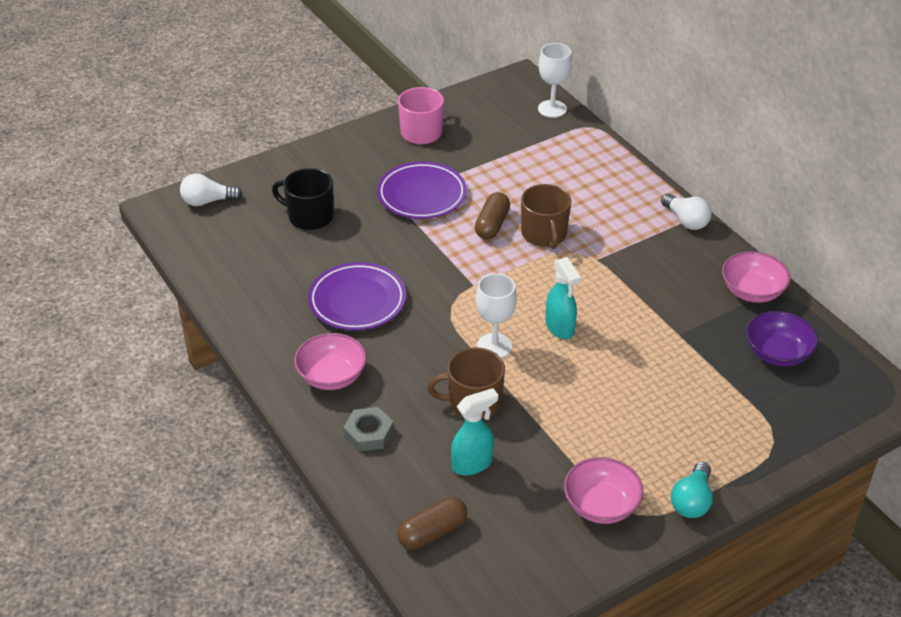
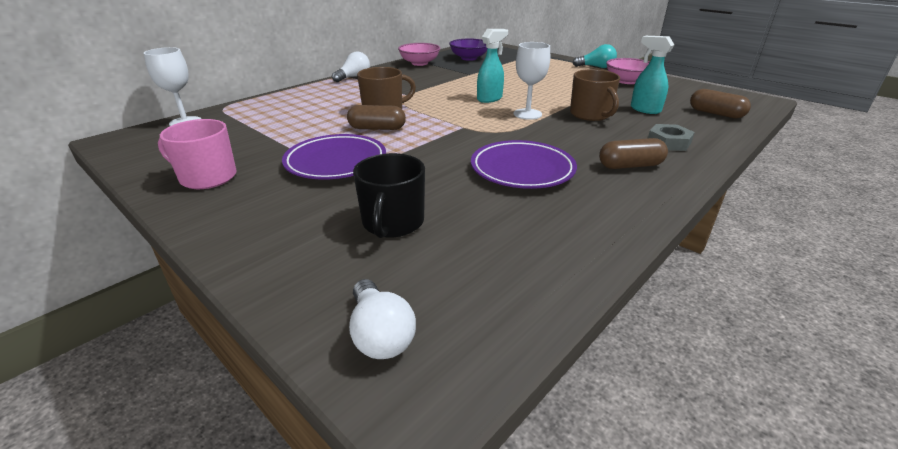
camera: 105 degrees left, 10 degrees down
pink bowl [294,333,366,390] -> brown capsule [599,138,668,169]

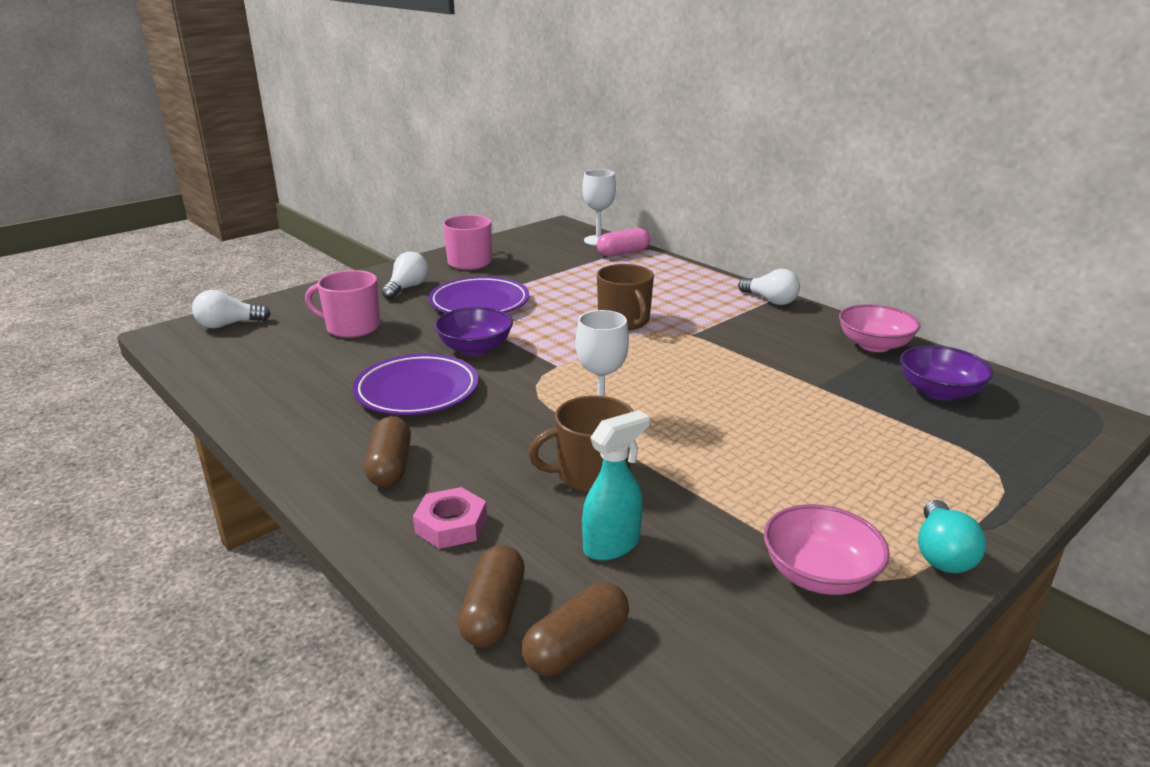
camera: 95 degrees right, 5 degrees down
brown capsule [347,105,406,130] -> brown capsule moved to [458,545,525,647]
black mug [353,153,425,238] -> pink mug [305,270,380,338]
turquoise spray bottle [477,29,508,103] -> none
grey nut [648,124,695,151] -> pink nut [413,487,487,549]
none -> white light bulb [382,252,428,299]
none -> purple bowl [434,307,513,355]
none -> pink capsule [597,228,650,257]

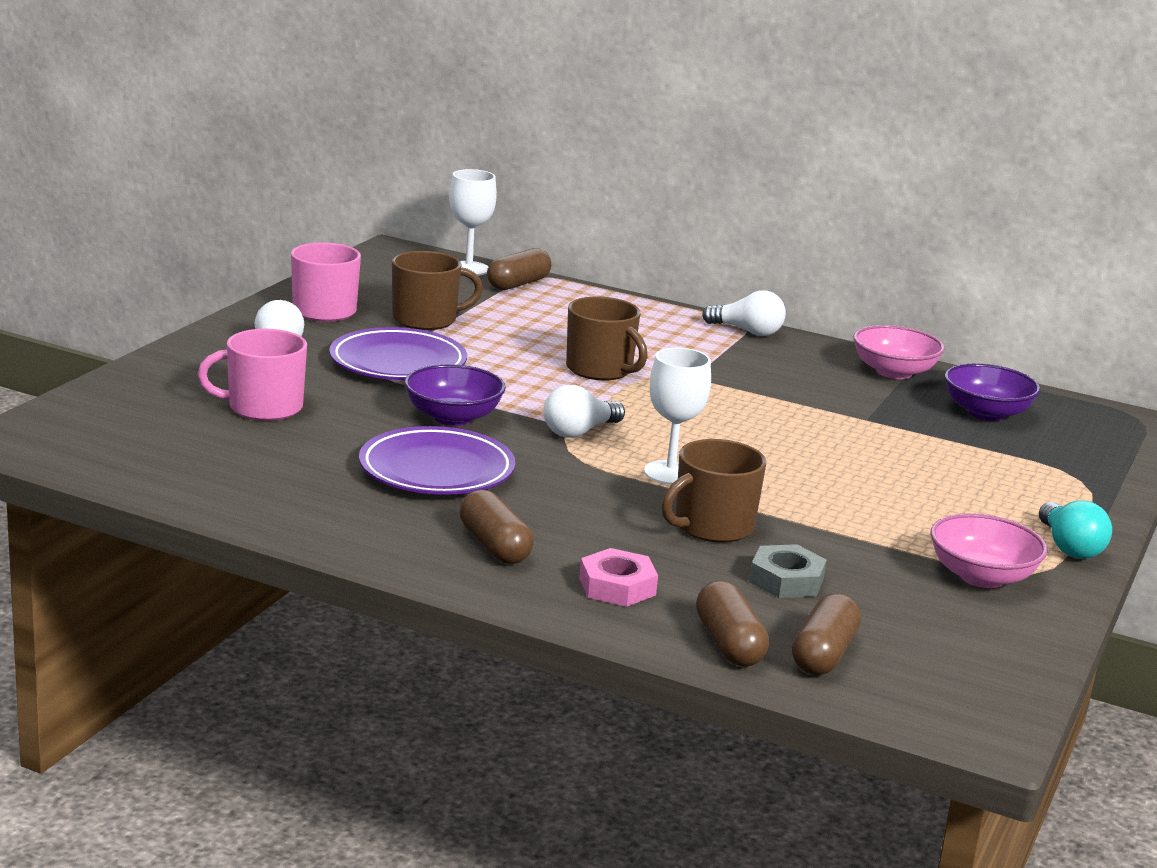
camera: 25 degrees left, 5 degrees down
white light bulb [192,290,271,328] -> white light bulb moved to [544,385,625,438]
turquoise spray bottle [582,410,649,561] -> grey nut [749,544,827,598]
pink capsule [597,228,650,257] -> brown capsule [487,248,551,290]
none -> brown mug [392,251,483,330]

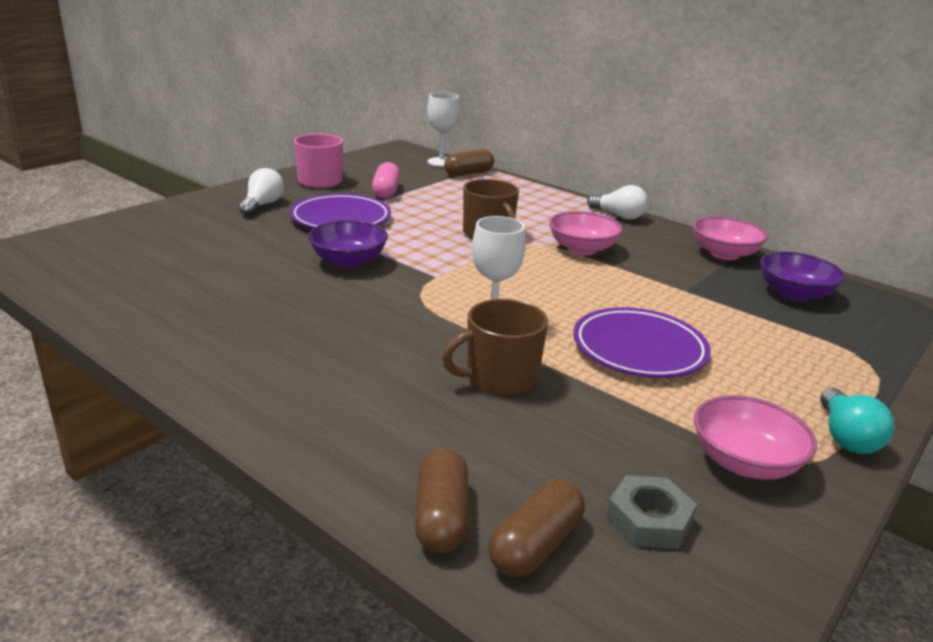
camera: 15 degrees right, 5 degrees up
pink mug [198,329,307,421] -> none
purple plate [359,426,515,495] -> purple plate moved to [573,307,711,378]
brown mug [392,251,483,330] -> pink capsule [372,162,400,199]
brown capsule [460,490,533,564] -> none
white light bulb [544,385,625,438] -> none
pink nut [579,548,658,607] -> none
grey nut [749,544,827,598] -> grey nut moved to [606,475,697,549]
none -> pink bowl [549,211,623,255]

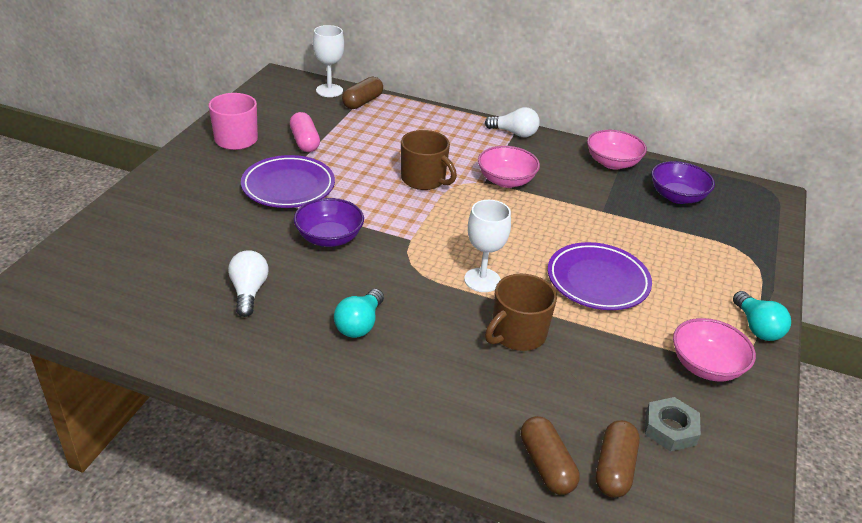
camera: 20 degrees left, 10 degrees up
white light bulb [239,168,284,216] -> white light bulb moved to [228,250,268,317]
none -> turquoise light bulb [334,289,384,338]

